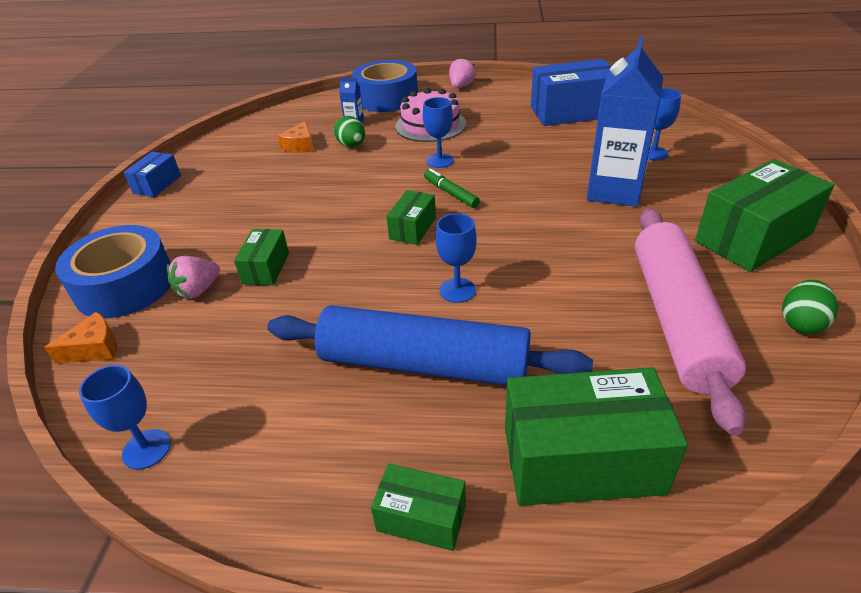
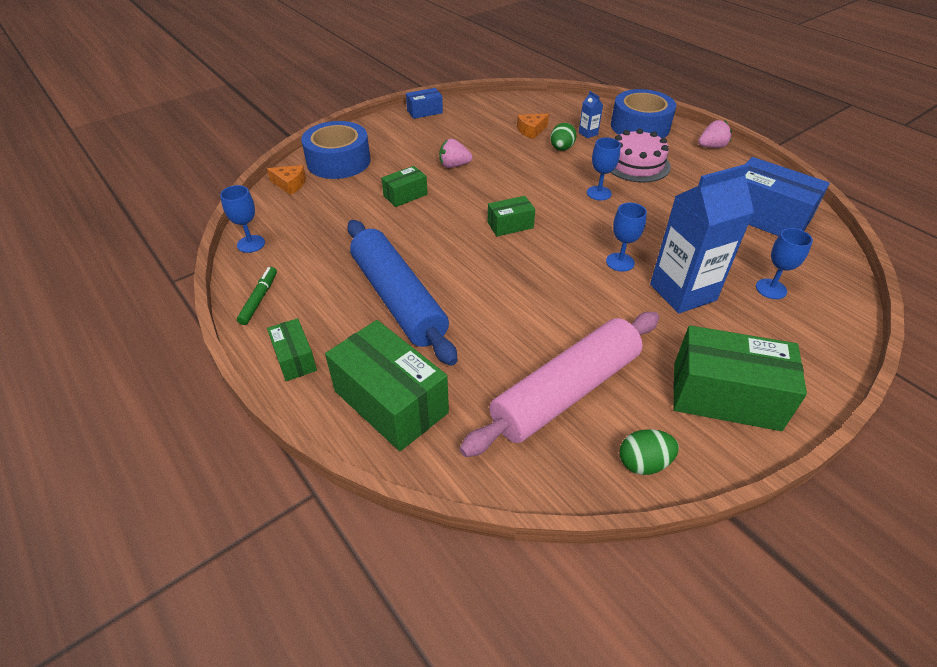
camera: 45 degrees right, 5 degrees up
pink strawberry [167,256,220,299] -> pink strawberry moved to [439,139,473,168]
green marker [424,168,480,208] -> green marker moved to [237,267,277,325]
blue goblet [436,213,477,303] -> blue goblet moved to [606,203,647,272]

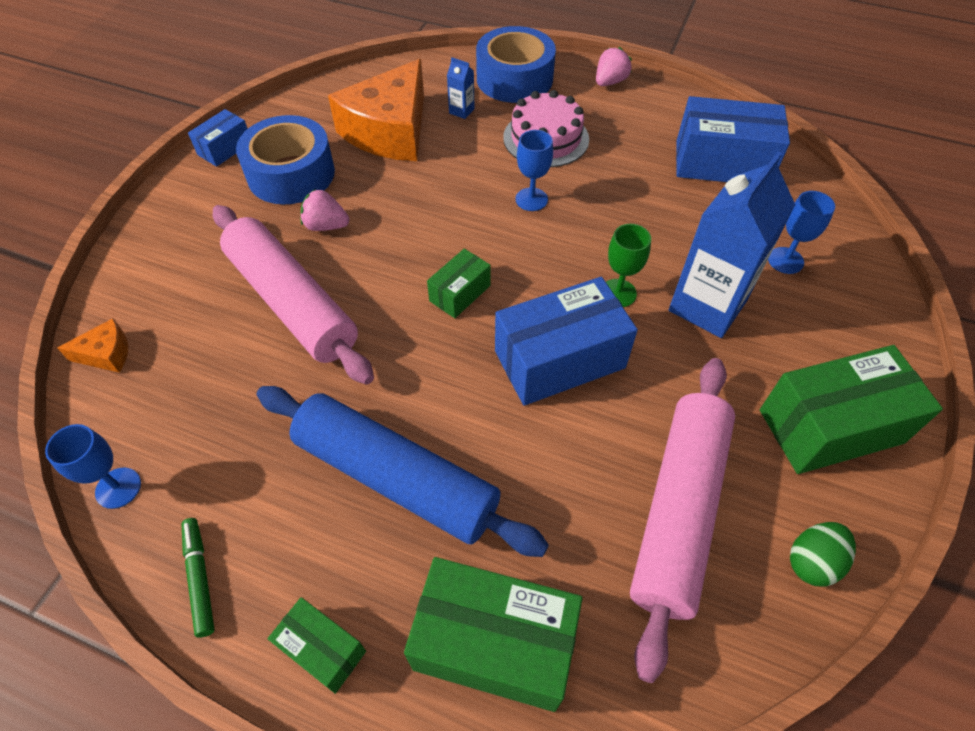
camera: 30 degrees left, 10 degrees up
blue tape [301,121,370,179] -> blue tape moved to [236,115,335,204]
green box [381,166,428,207] -> pink rolling pin [213,205,374,385]
pink strawberry [439,139,473,168] -> pink strawberry turned 45 degrees clockwise [300,189,349,231]
orange cheese [517,114,549,139] -> orange cheese [328,59,424,161], size x2.35
green egg [550,123,577,151] -> none
blue goblet [606,203,647,272] -> green goblet [606,224,651,307]
none -> blue box [495,277,638,406]

